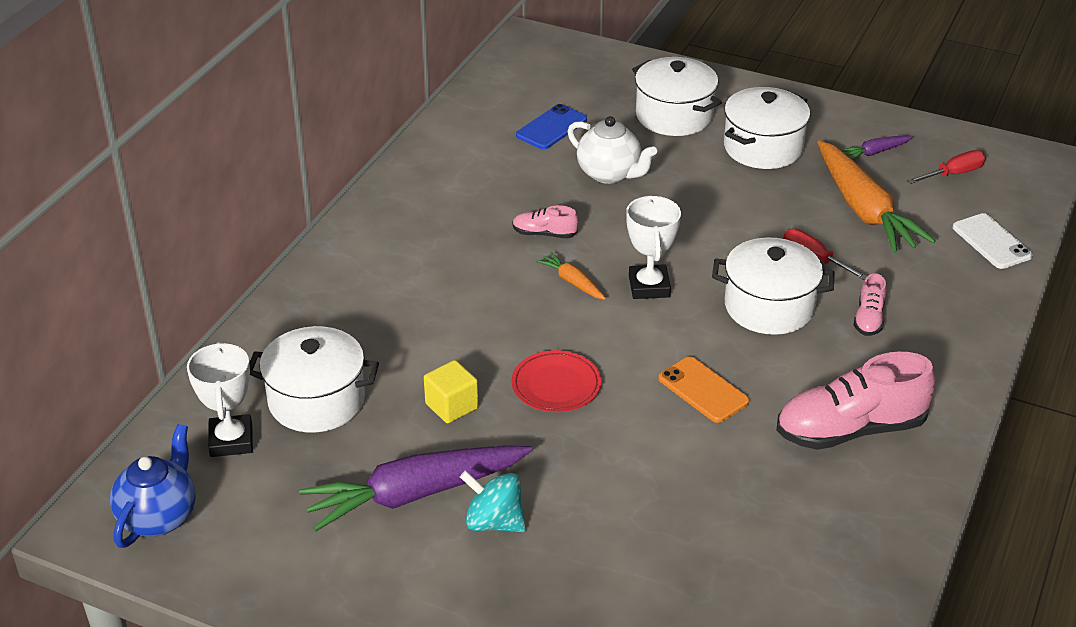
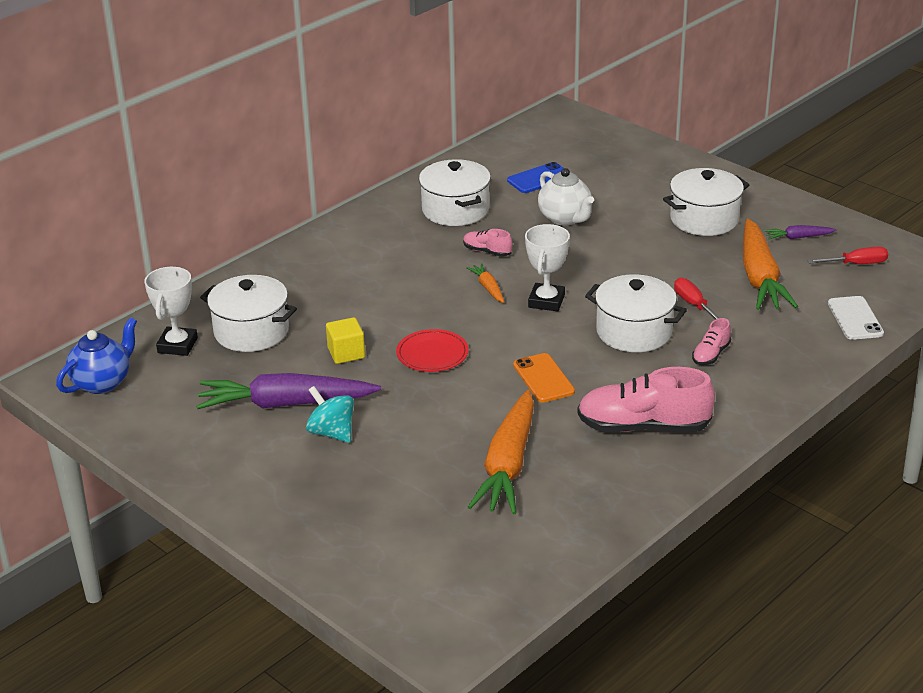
camera: 20 degrees right, 5 degrees down
white pot [632,57,722,136] -> white pot moved to [419,159,491,226]
none -> orange carrot [468,390,534,514]

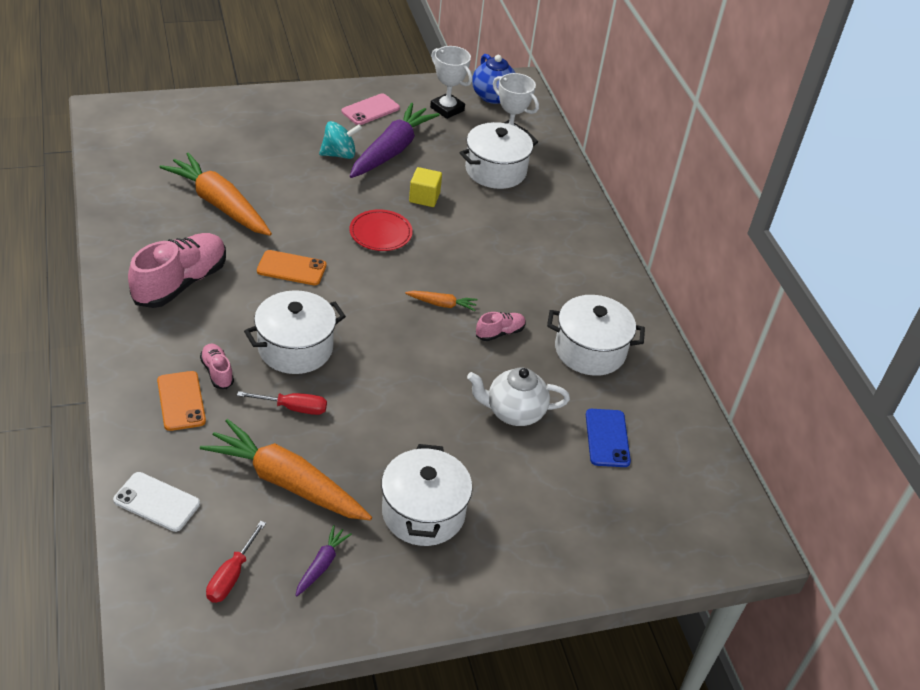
camera: 115 degrees right, 10 degrees up
white trophy [525,224,570,311] -> white trophy moved to [430,46,472,119]
none -> orange phone [157,371,206,431]
none -> pink phone [342,93,400,125]

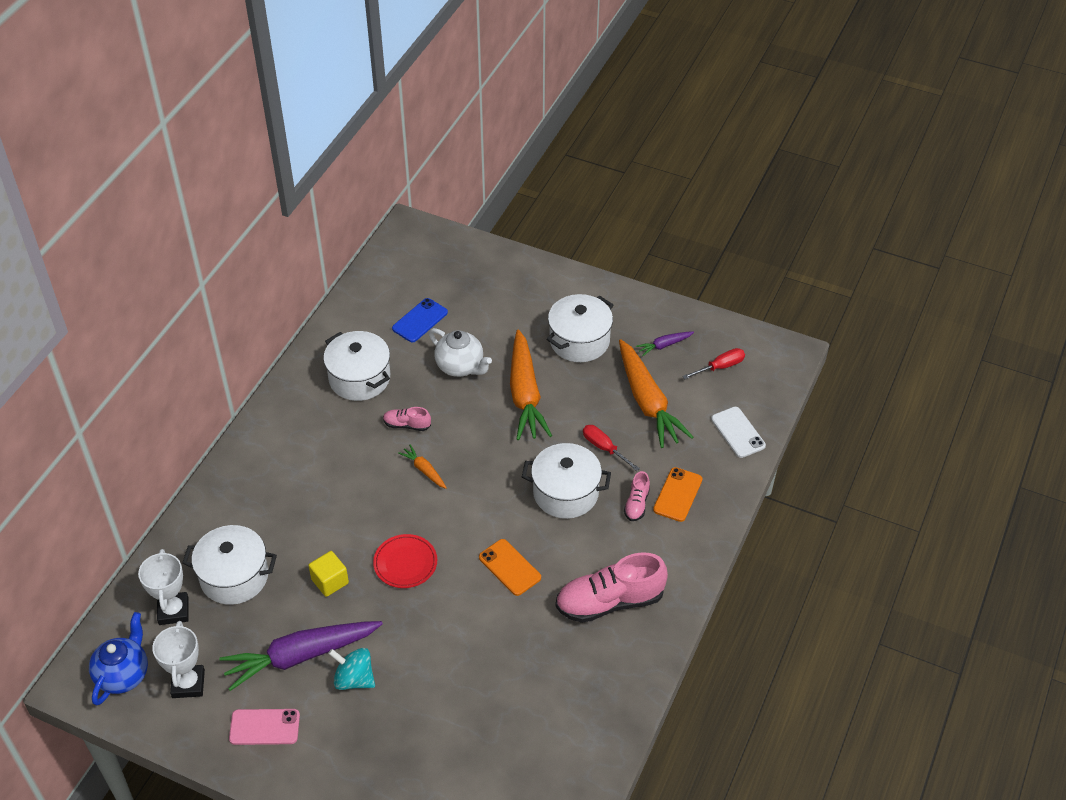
camera: 135 degrees left, 5 degrees up
orange carrot [159,152,272,236] -> orange carrot moved to [510,329,552,440]

